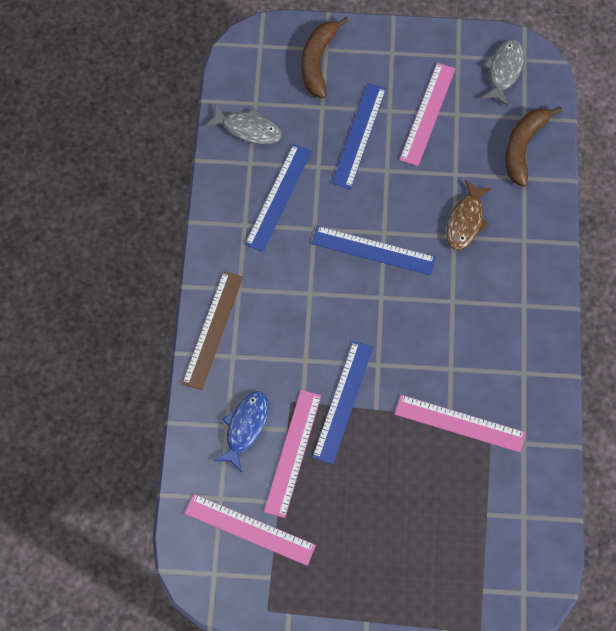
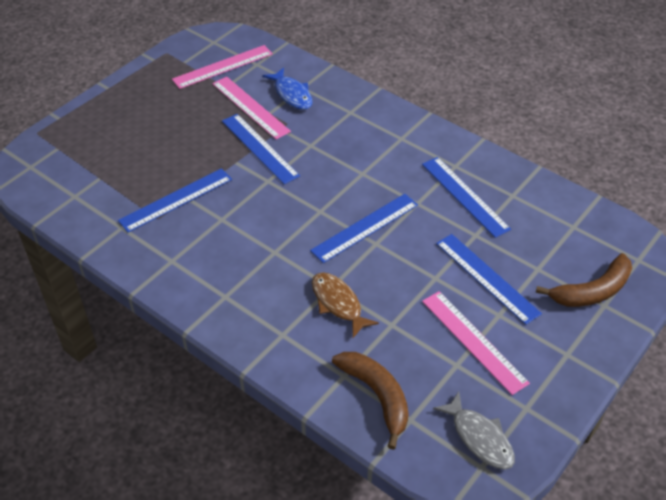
camera: 125 degrees right, 20 degrees down
brown ruler [182,271,243,390] -> none
grey fish [205,104,282,144] -> none
brown banana [301,17,349,98] -> brown banana turned 105 degrees clockwise [536,253,632,307]
pink ruler [395,395,526,452] -> blue ruler [118,168,232,233]

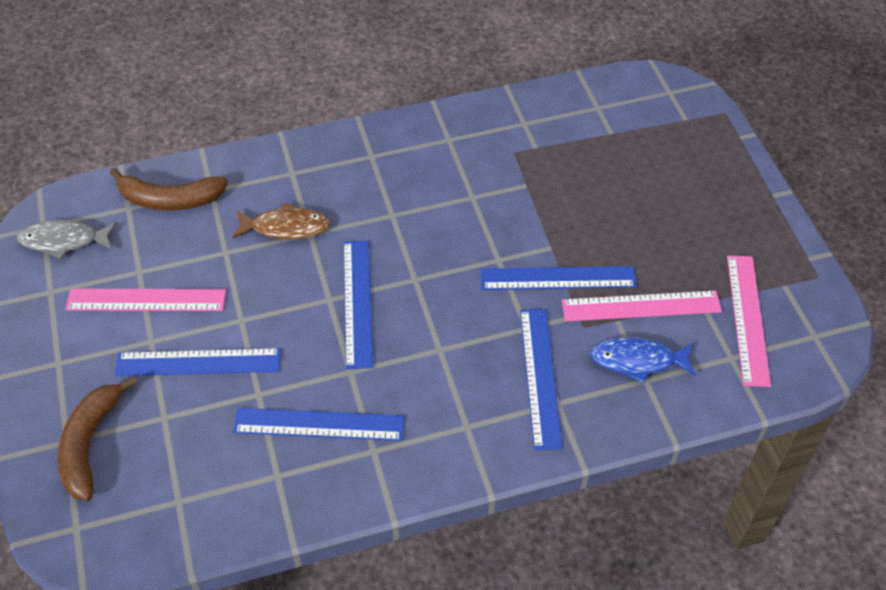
camera: 125 degrees right, 5 degrees up
blue ruler [118,168,232,233] -> blue ruler moved to [520,309,563,450]

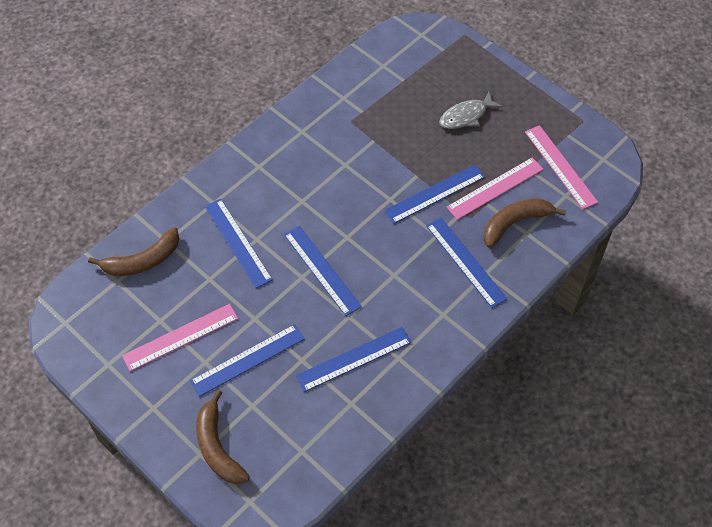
camera: 30 degrees left, 5 degrees up
grey fish [17,220,117,260] -> grey fish moved to [439,92,503,129]
brown fish [233,202,330,239] -> blue ruler [205,199,273,288]
blue fish [590,337,697,383] -> brown banana [484,199,566,248]

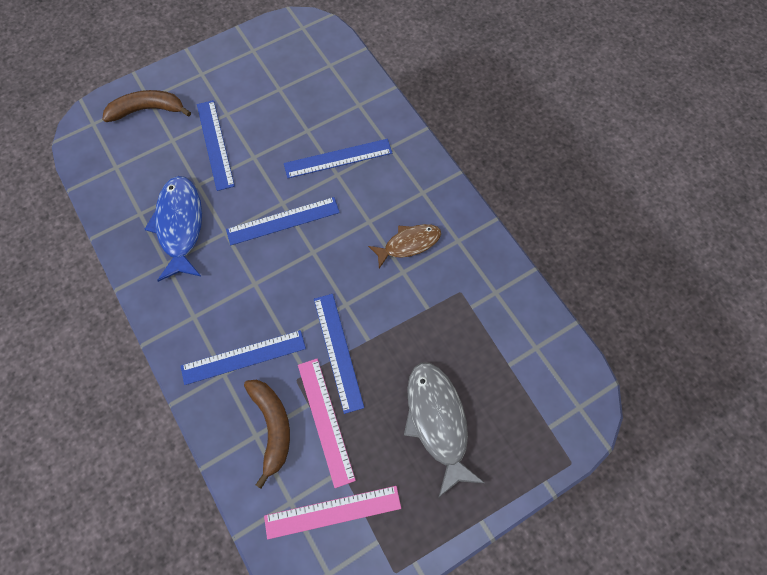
camera: 105 degrees right, 10 degrees up
brown banana [88,227,180,276] -> none
pink ruler [122,304,238,371] -> none
blue ruler [296,327,412,392] -> blue fish [145,176,202,282]
grey fish [439,92,503,129] -> grey fish [404,363,485,498], size x1.57
none -> brown fish [368,224,441,268]

